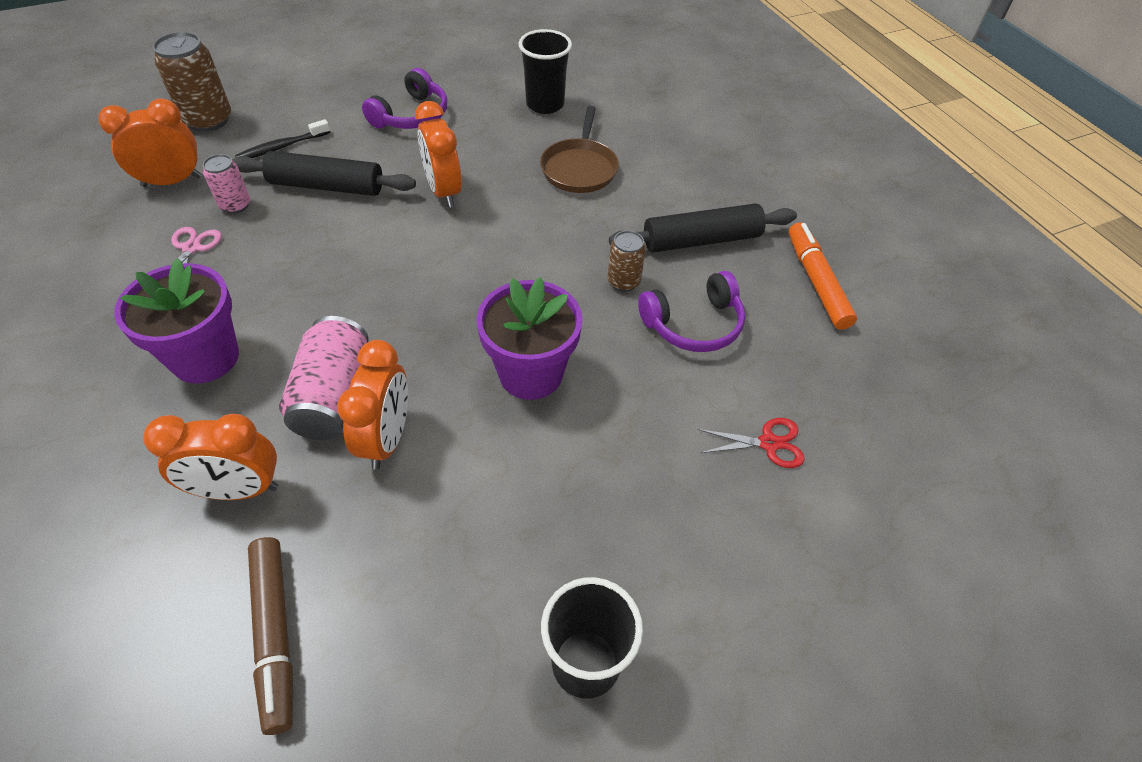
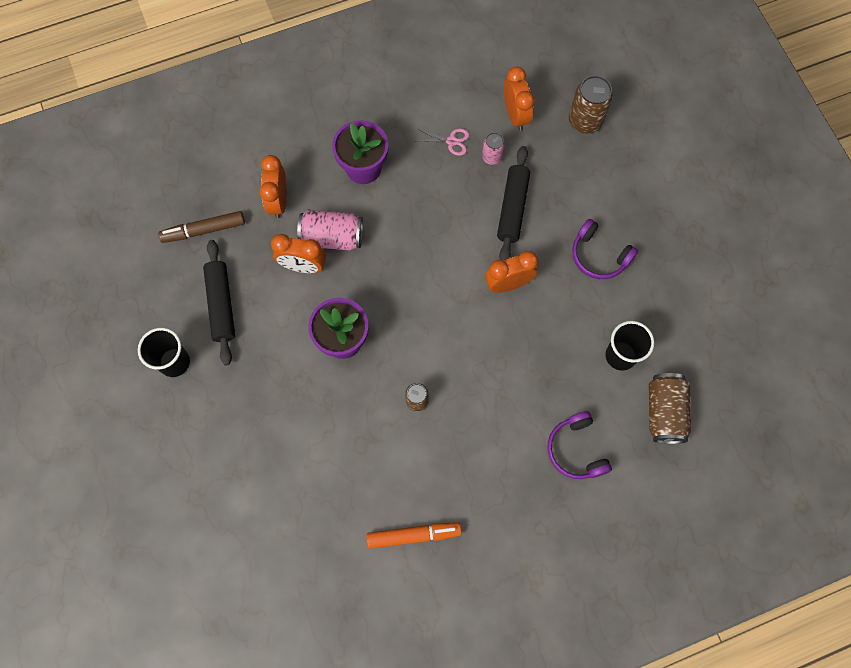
camera: 95 degrees right, 20 degrees up
black toothbrush [235,119,330,158] -> none
brown pan [540,106,619,193] -> none
black rolling pin [609,204,797,253] -> black rolling pin moved to [203,240,235,366]
purple headphones [638,271,746,352] -> purple headphones moved to [547,411,612,479]
red scissors [698,418,805,468] -> none
none -> brown can [649,373,691,444]

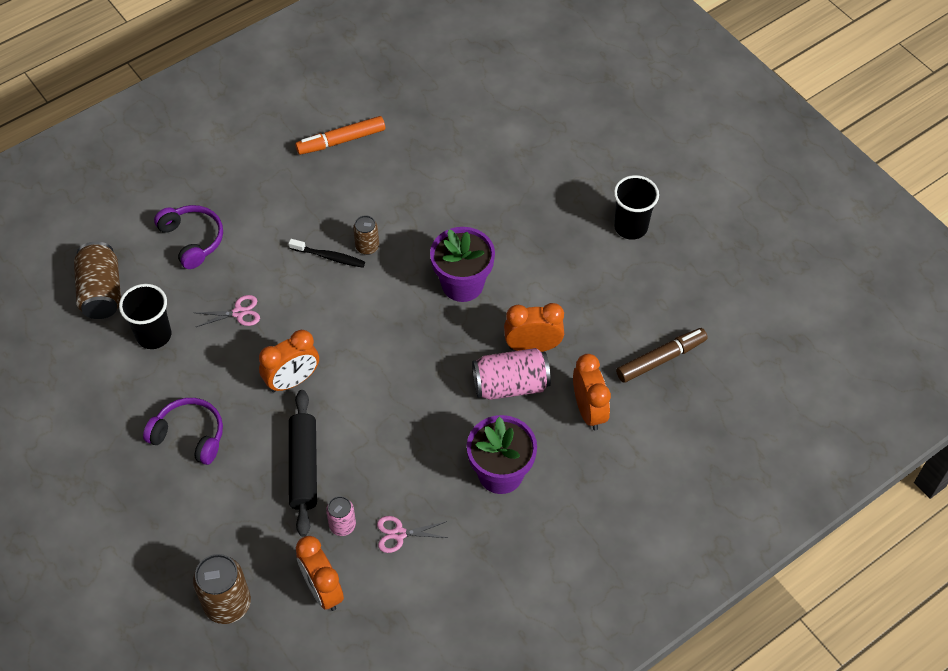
camera: 165 degrees right, 15 degrees down
black rolling pin [203,240,235,366] -> none
none -> pink scissors [196,295,260,327]
none -> black toothbrush [288,239,365,268]

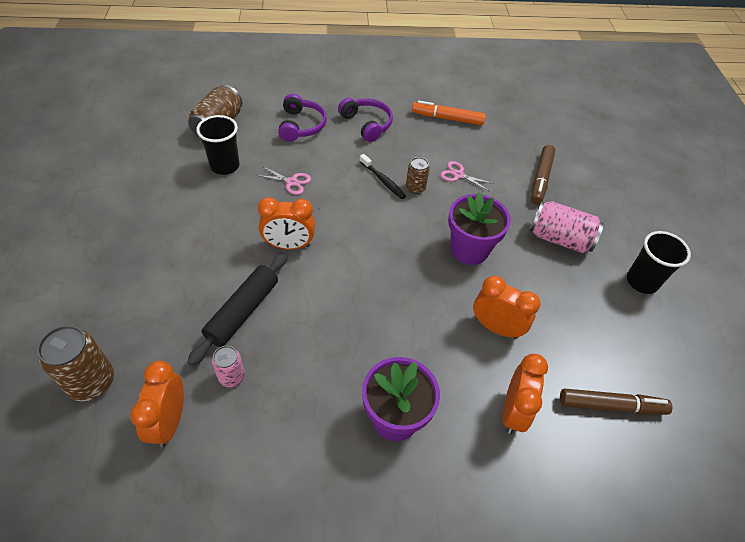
camera: 30 degrees right, 5 degrees down
purple headphones [143,398,223,465] -> purple headphones moved to [338,98,393,142]
pink scissors [377,516,448,553] -> pink scissors moved to [440,161,494,192]
pink can [472,348,551,400] -> pink can moved to [530,201,604,253]
none -> brown marker [531,145,555,204]

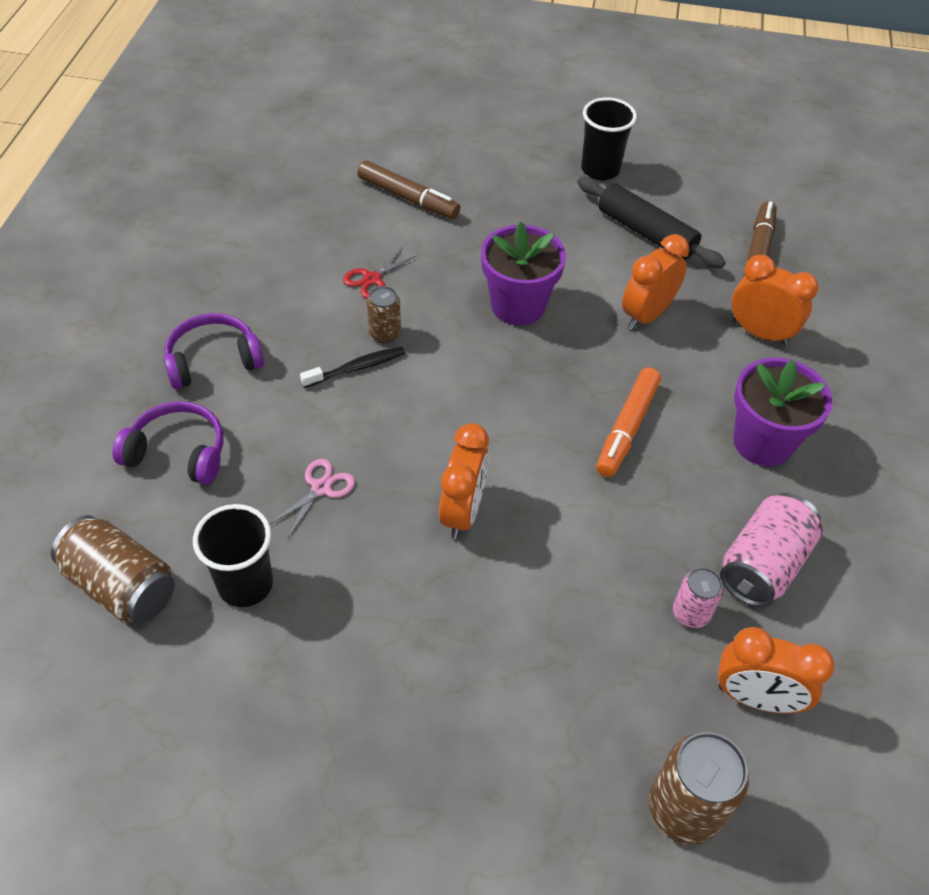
camera: 75 degrees left, 0 degrees up
black rolling pin [187,252,288,366] -> black rolling pin moved to [577,177,726,268]
orange marker [412,100,486,125] -> orange marker moved to [596,367,661,477]
pink scissors [440,161,494,192] -> red scissors [343,246,418,299]
pink can [530,201,604,253] -> pink can moved to [720,493,823,607]

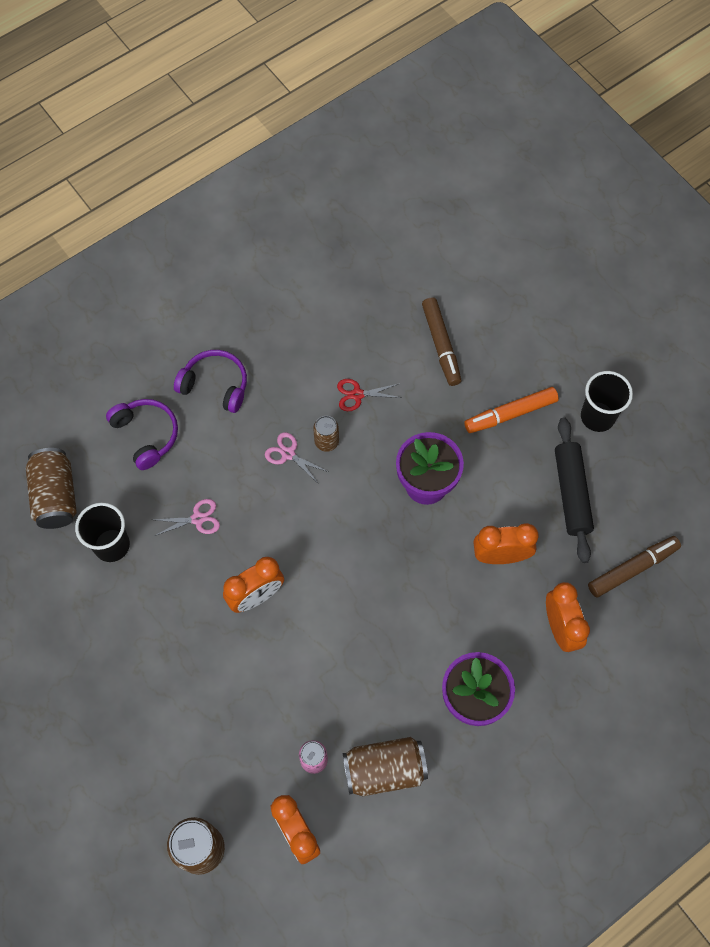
camera: 45 degrees right, 15 degrees up
black toothbrush [300,346,405,388] -> pink scissors [265,432,328,484]
orange marker [596,367,661,477] -> orange marker moved to [464,387,559,433]
pink can [720,493,823,607] -> brown can [343,737,428,796]

